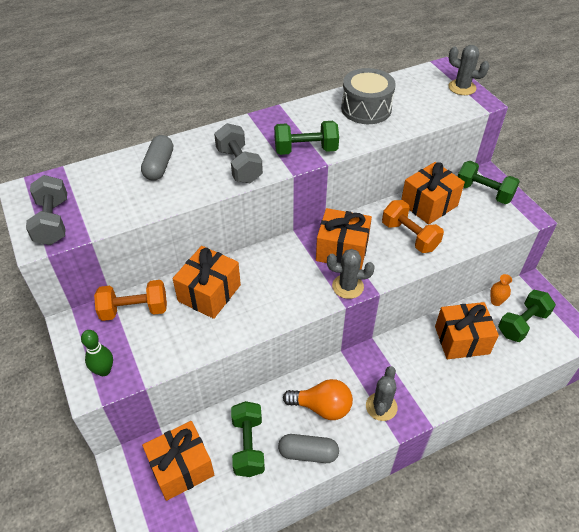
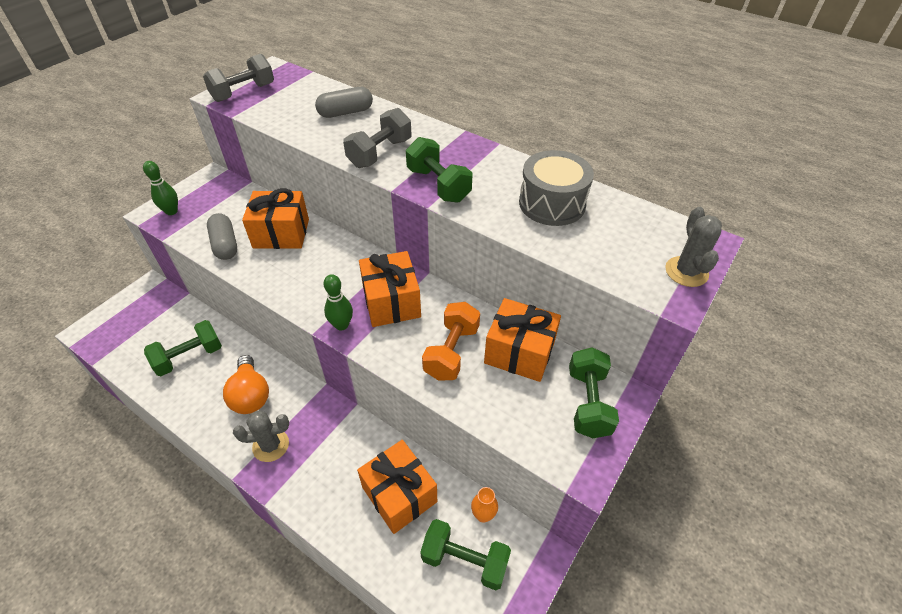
camera: 60 degrees right, 0 degrees up
orange dumbbell [94,280,167,321] -> none
orange gift [142,421,214,501] -> none
grey capsule [278,434,339,463] -> grey capsule moved to [207,213,237,260]
grey cactus [327,249,375,299] -> green bowling pin [323,274,353,331]

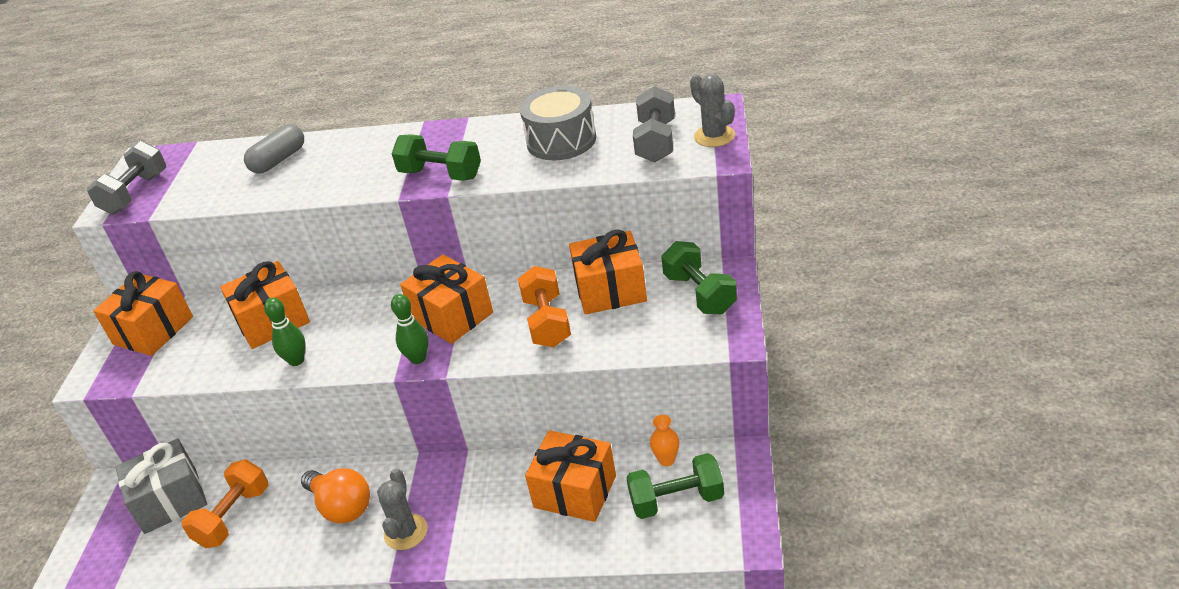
camera: 25 degrees left, 10 degrees down
green bowling pin [143,161,178,215] -> green bowling pin moved to [264,298,306,366]
green dumbbell [144,320,222,376] -> orange dumbbell [182,459,269,548]
grey capsule [207,213,237,260] -> none
grey cactus [233,410,289,462] -> grey cactus turned 45 degrees counterclockwise [377,468,427,550]
grey dumbbell [343,108,412,168] -> grey dumbbell moved to [633,86,675,162]
none -> orange gift [93,271,193,356]
none -> grey gift [115,439,207,534]

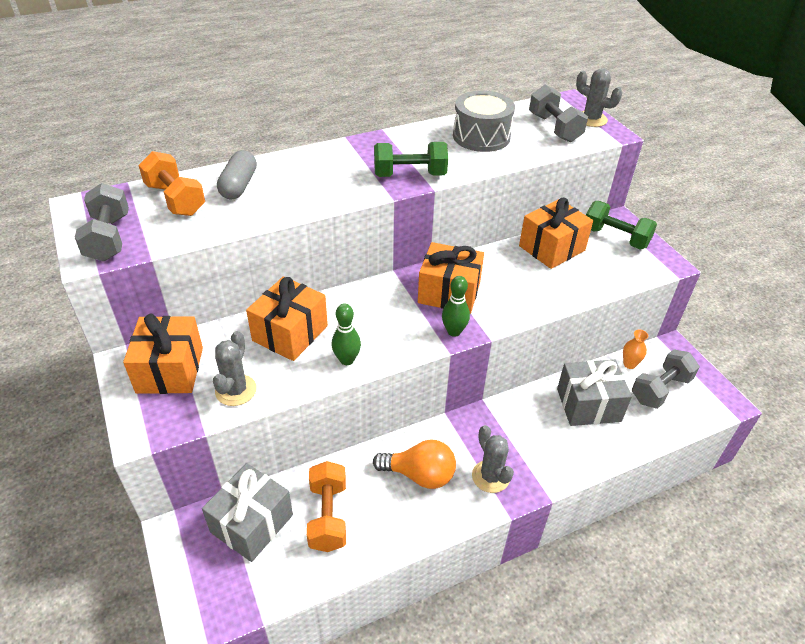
camera: 35 degrees left, 5 degrees up
orange dumbbell [518,266,571,347] -> orange dumbbell moved to [138,151,205,216]
orange gift [525,430,616,522] -> grey gift [557,360,632,426]
green dumbbell [626,453,724,519] -> grey dumbbell [632,349,700,409]
none -> grey cactus [213,331,257,406]

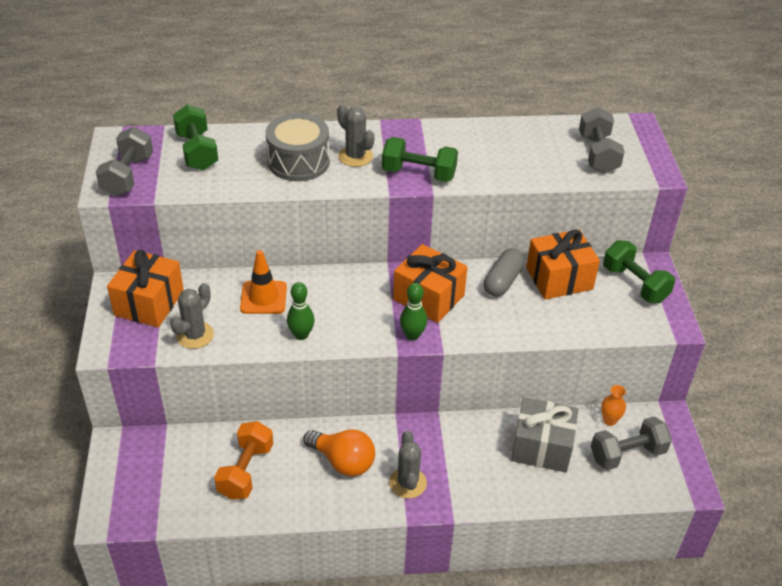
camera: 20 degrees right, 0 degrees up
orange dumbbell [138,151,205,216] -> green dumbbell [173,104,218,171]
grey gift [202,463,293,562] -> none
grey capsule [217,150,257,199] -> grey capsule moved to [484,248,524,297]
orange gift [246,276,328,361] -> orange traffic cone [240,250,287,314]
grey drum [453,91,515,152] -> grey drum moved to [266,113,330,181]
grey cactus [576,68,623,127] -> grey cactus moved to [337,104,374,167]

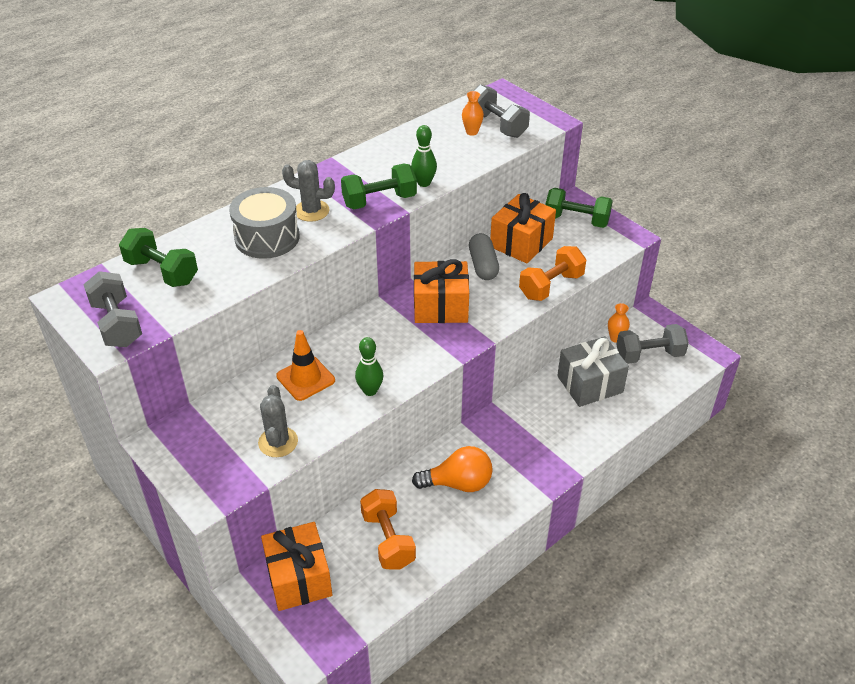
camera: 35 degrees left, 0 degrees up
orange gift [107,250,184,327] -> orange gift moved to [261,522,332,611]
grey cactus [389,431,427,499] -> none
green bowling pin [400,283,427,341] -> green bowling pin moved to [411,125,437,187]
grey dumbbell [591,417,672,470] -> grey dumbbell turned 45 degrees clockwise [616,324,689,364]
none -> orange vase [462,91,484,136]
none -> orange dumbbell [519,246,587,301]

